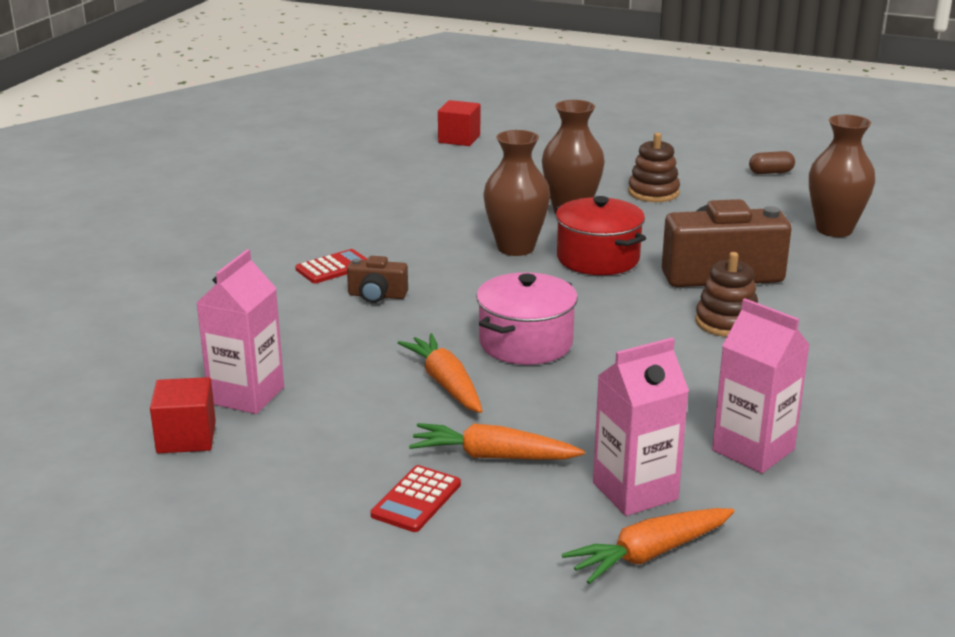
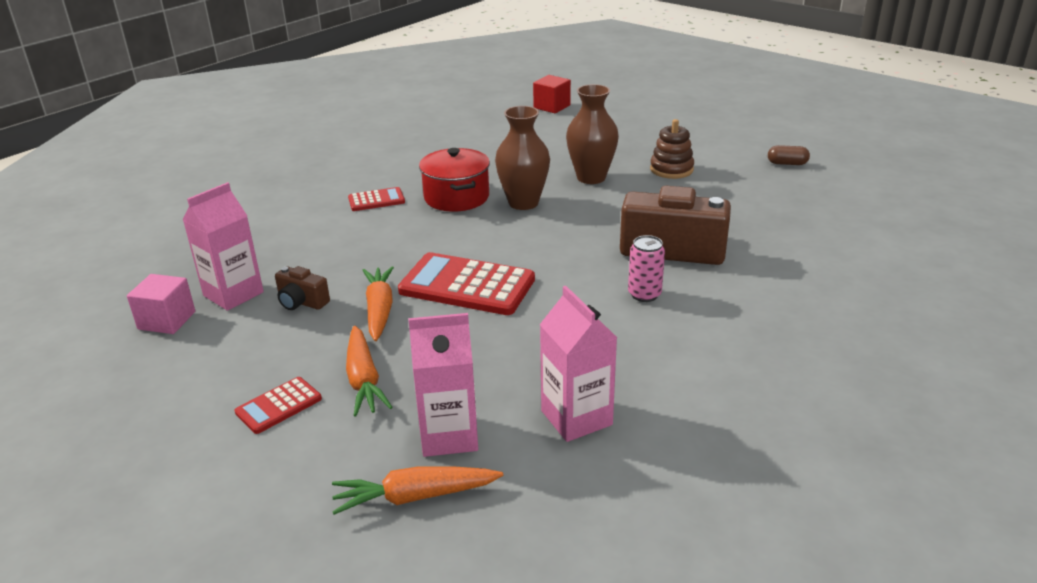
camera: 20 degrees right, 5 degrees up
red cube [150,377,216,453] -> pink cube [127,274,195,334]
brown camera [347,256,408,303] -> brown camera moved to [275,266,330,310]
orange carrot [409,423,585,460] -> orange carrot turned 135 degrees counterclockwise [346,326,393,417]
pink pot [476,272,578,365] -> red calculator [398,252,535,315]
red pot [556,196,646,275] -> red pot moved to [419,148,490,212]
brown stacking toy [695,252,758,337] -> pink can [628,235,665,302]
brown vase [809,115,875,237] -> none

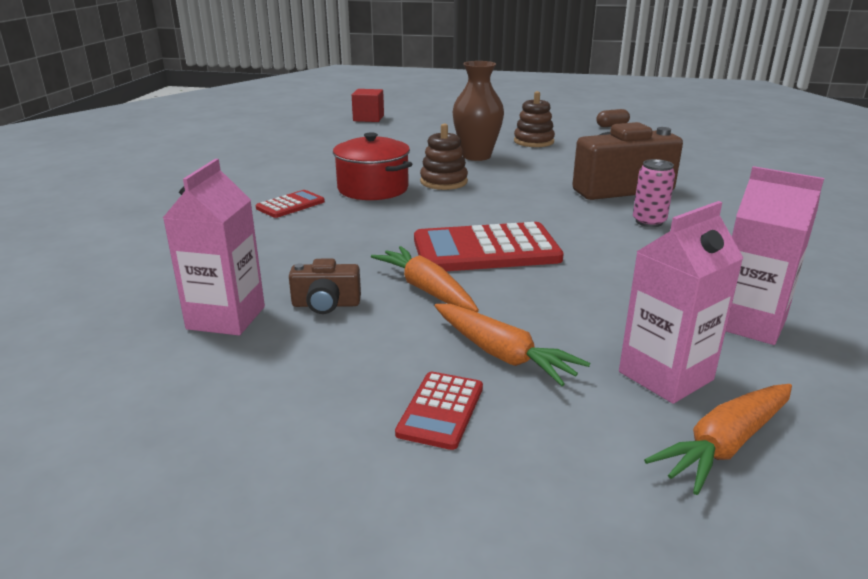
camera: 30 degrees left, 5 degrees down
pink cube [127,274,195,334] -> none
brown vase [495,106,550,210] -> brown stacking toy [420,124,468,190]

